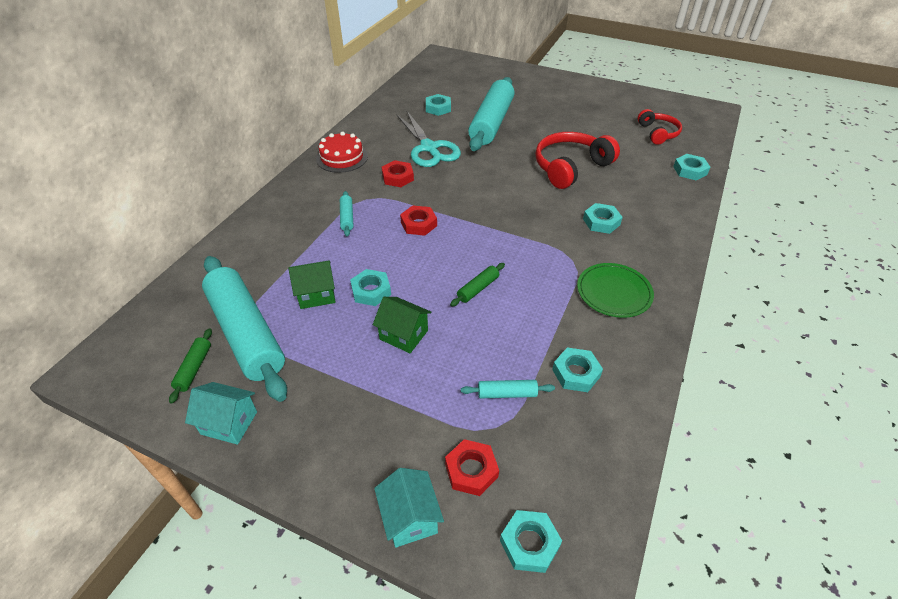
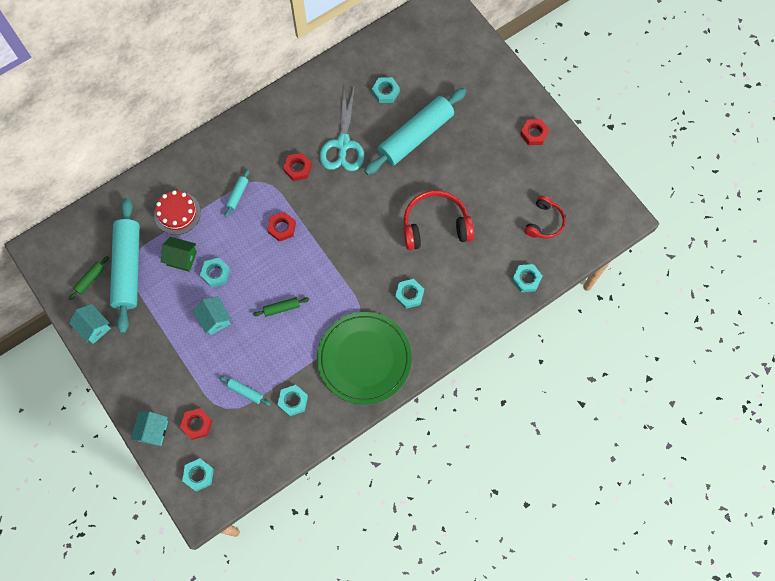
camera: 30 degrees right, 25 degrees up
red cake [316,132,368,173] -> red cake moved to [154,190,201,235]
green house [373,297,432,353] -> turquoise house [193,296,231,335]
green plate [577,263,654,318] -> green plate [317,312,412,404], size x1.73
none -> red nut [520,119,549,145]

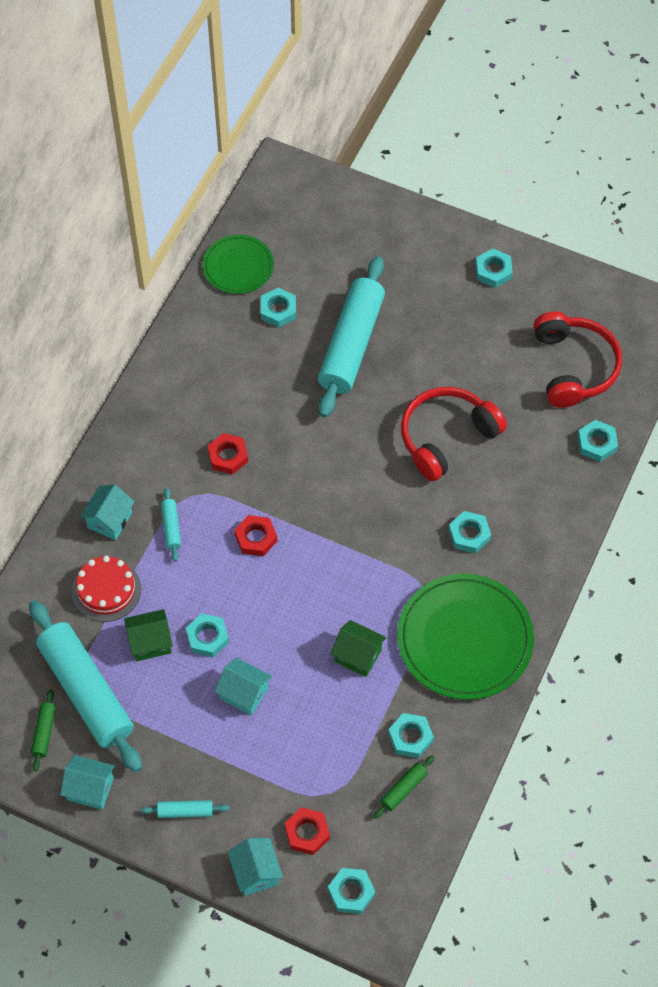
camera: 30 degrees left, 10 degrees down
turquoise rolling pin [219,376,271,406] -> turquoise rolling pin moved to [141,800,229,818]
green rolling pin [253,297,309,317] -> green rolling pin moved to [373,755,435,819]
turquoise scissors [320,86,364,171] -> none
red nut [520,119,549,145] -> turquoise nut [476,249,513,288]
red headphones [524,196,566,238] -> red headphones [534,311,622,408], size x1.64
none -> turquoise house [80,484,135,540]
none -> green plate [203,235,274,294]
none -> green house [331,620,386,677]

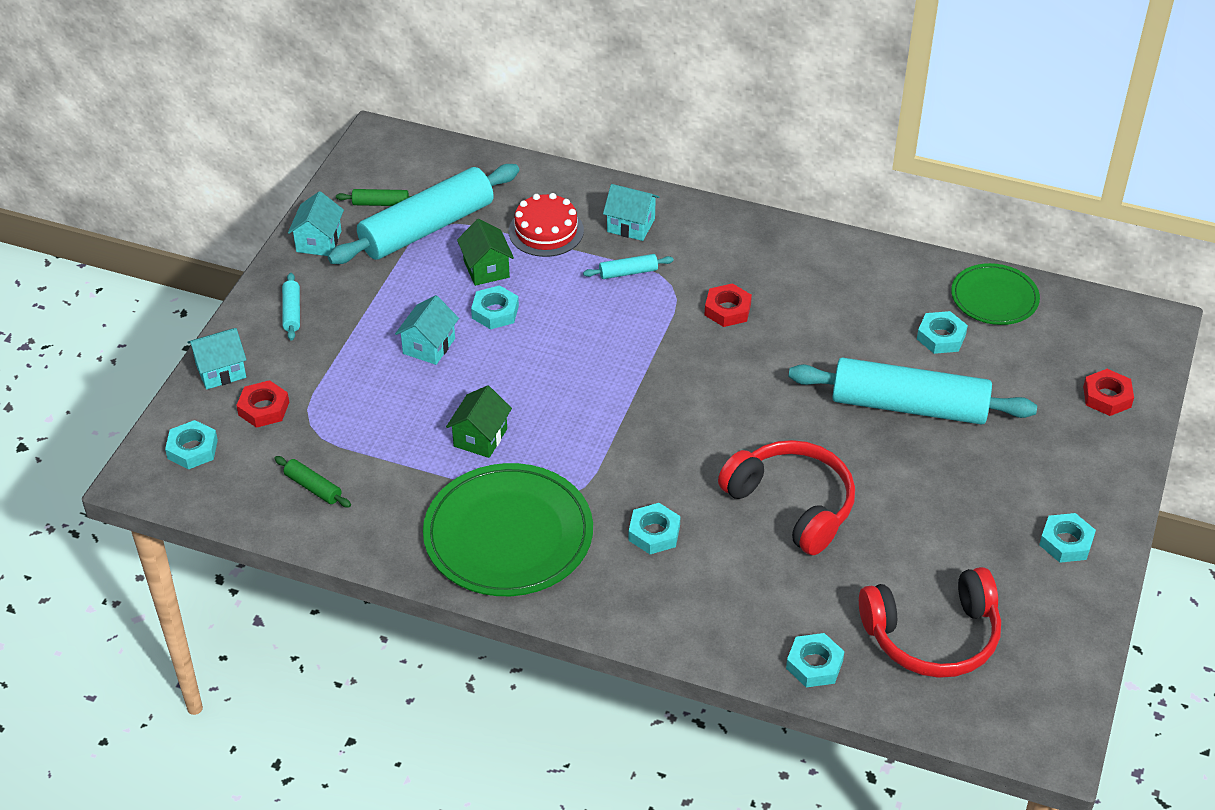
camera: 85 degrees right, 15 degrees down
red nut [234,515,277,556] -> red nut moved to [1083,369,1134,416]
turquoise nut [388,713,434,758] -> none

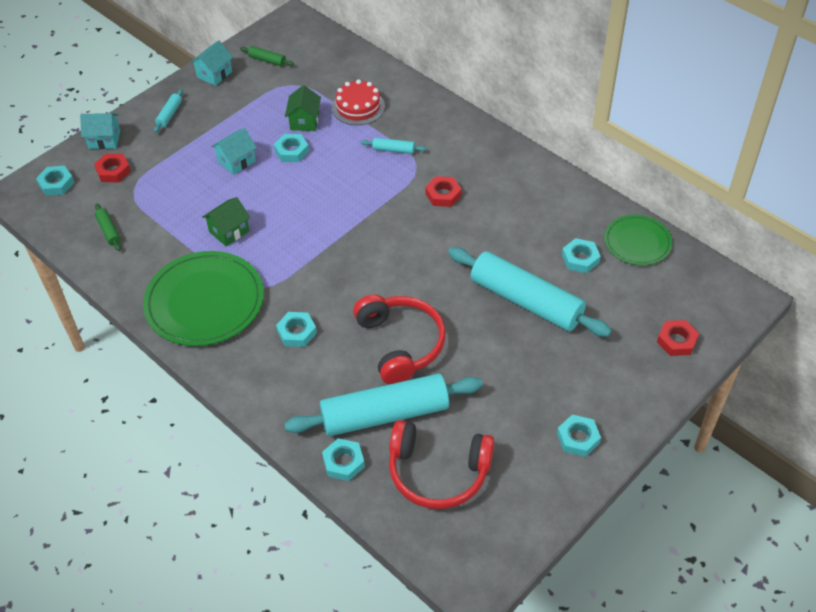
camera: 25 degrees right, 5 degrees up
turquoise rolling pin [328,164,519,264] -> turquoise rolling pin moved to [284,374,483,436]
turquoise house [603,184,659,241] -> none

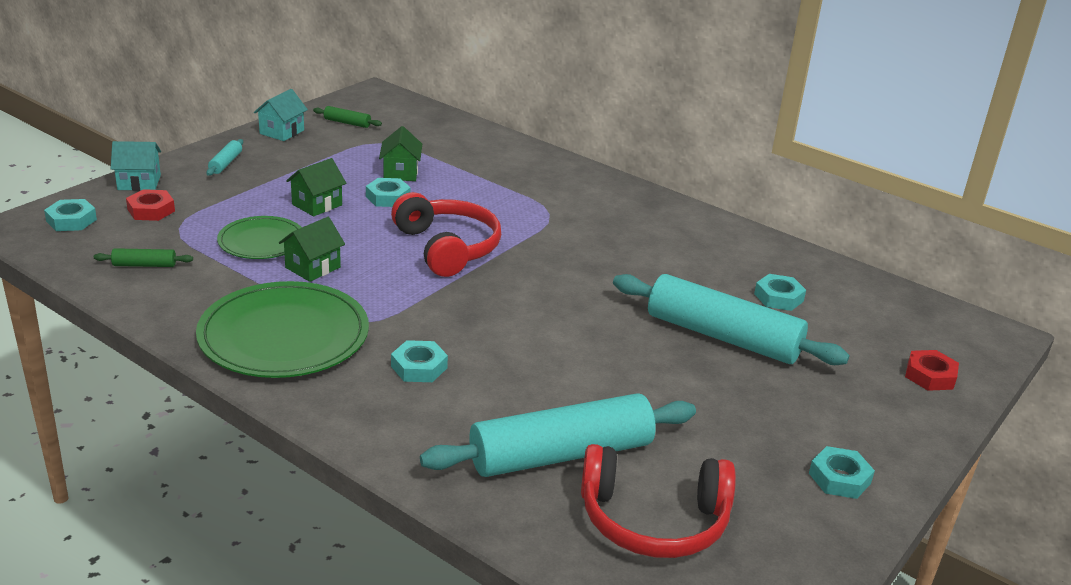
camera: 10 degrees left, 20 degrees down
green rolling pin [95,204,121,251] -> green rolling pin turned 60 degrees counterclockwise [94,248,193,267]
turquoise house [211,128,257,175] -> green house [286,158,346,217]
turquoise nut [322,438,365,481] -> none
red cake [332,79,385,125] -> none
red headphones [353,294,445,385] -> red headphones moved to [391,192,501,277]
turquoise rolling pin [361,138,426,154] -> none
red nut [425,176,462,207] -> none
green plate [604,215,672,266] -> green plate moved to [217,216,302,259]

